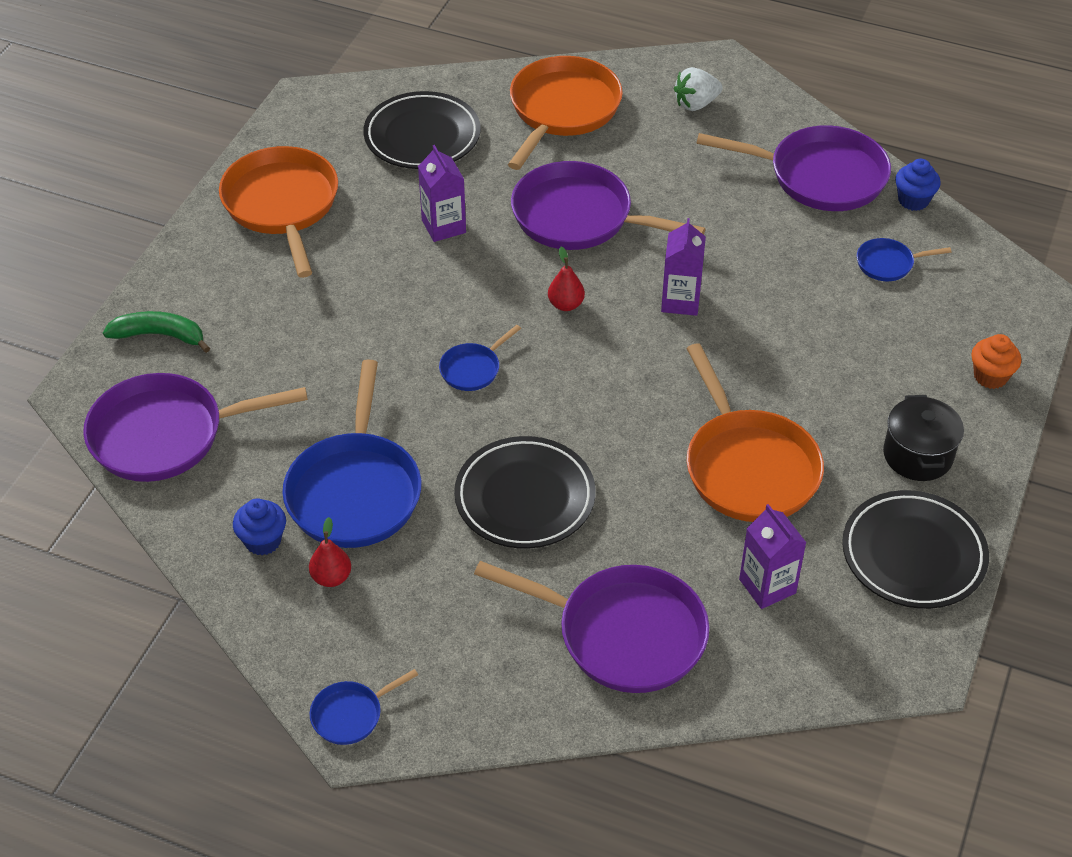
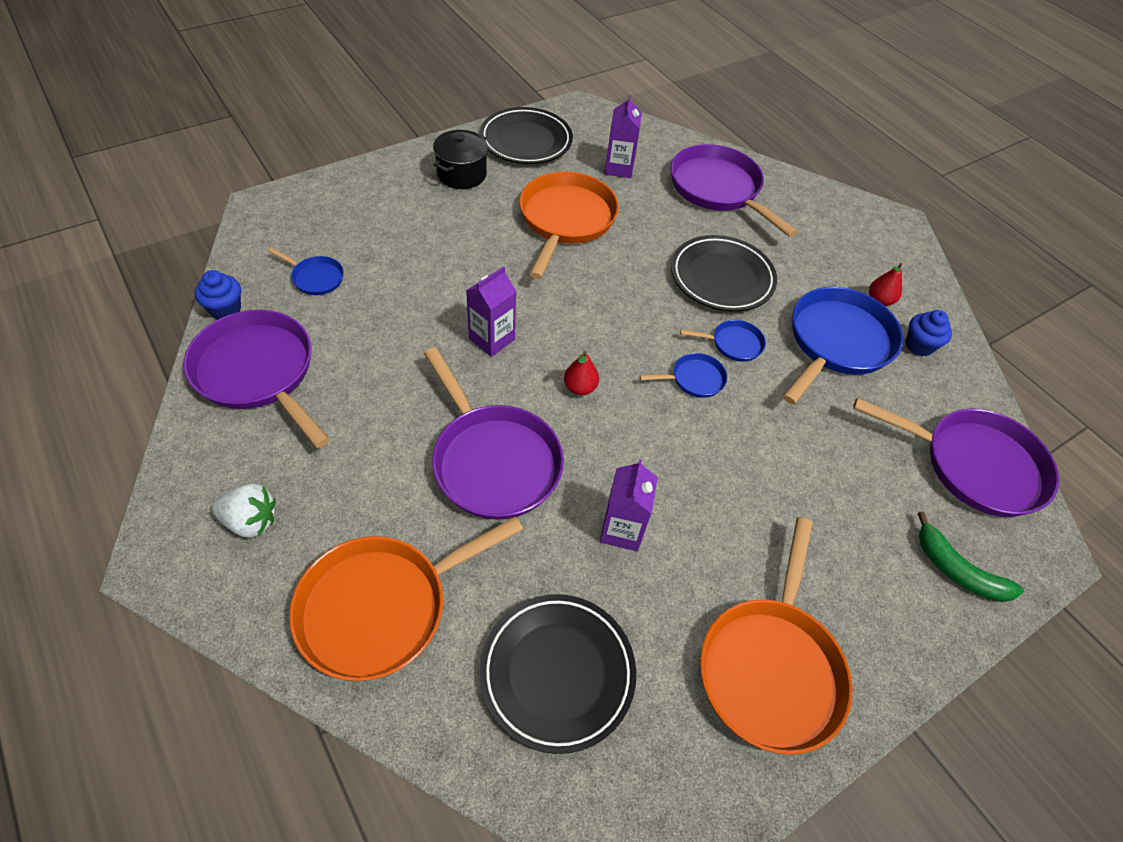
camera: 150 degrees left, 5 degrees up
blue pan [310,669,418,745] -> blue pan moved to [680,320,766,362]
orange cupcake [971,334,1021,389] -> none

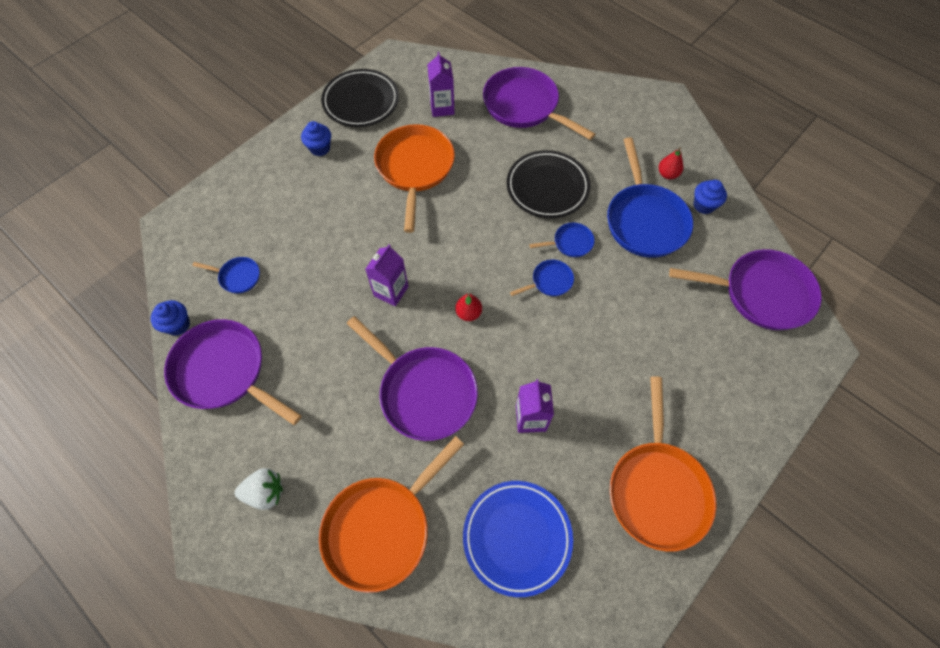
camera: 10 degrees left, 10 degrees up
black pot [433,130,488,189] -> blue cupcake [301,121,331,156]
black plate [480,594,636,754] -> blue plate [463,481,573,597]
blue pan [783,287,903,405] -> blue pan turned 150 degrees clockwise [607,137,693,258]
green banana [918,512,1024,602] -> none

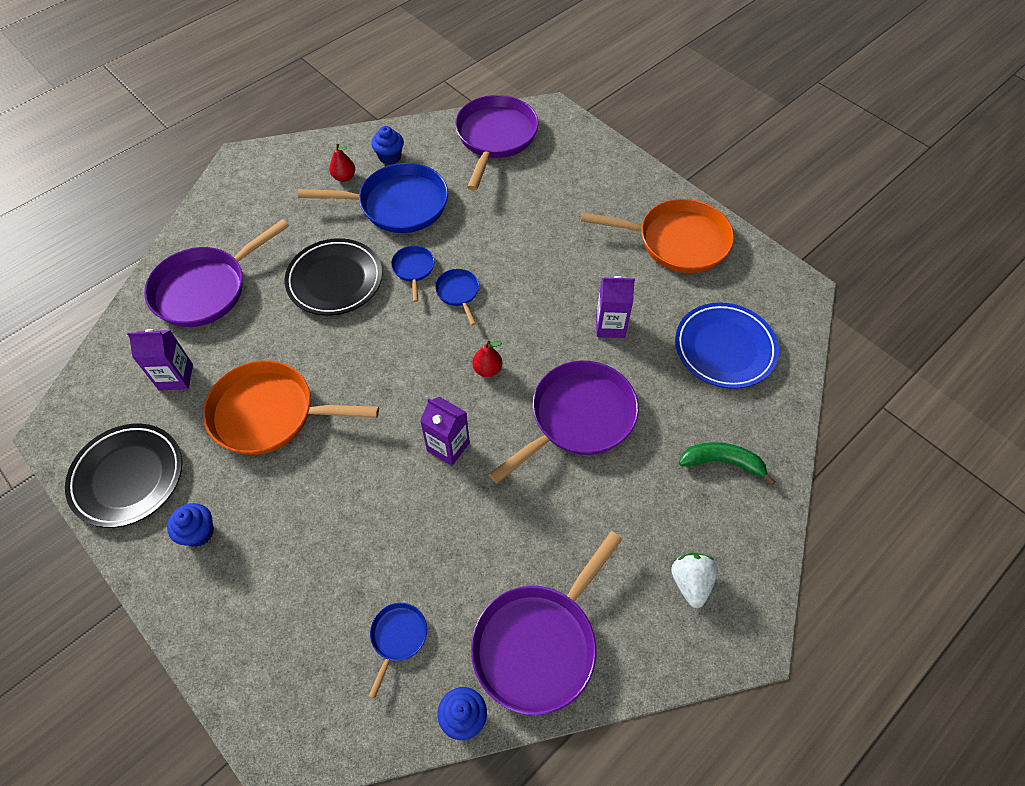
camera: 85 degrees left, 5 degrees down
orange pan [319,436,464,593] -> green banana [679,442,775,486]

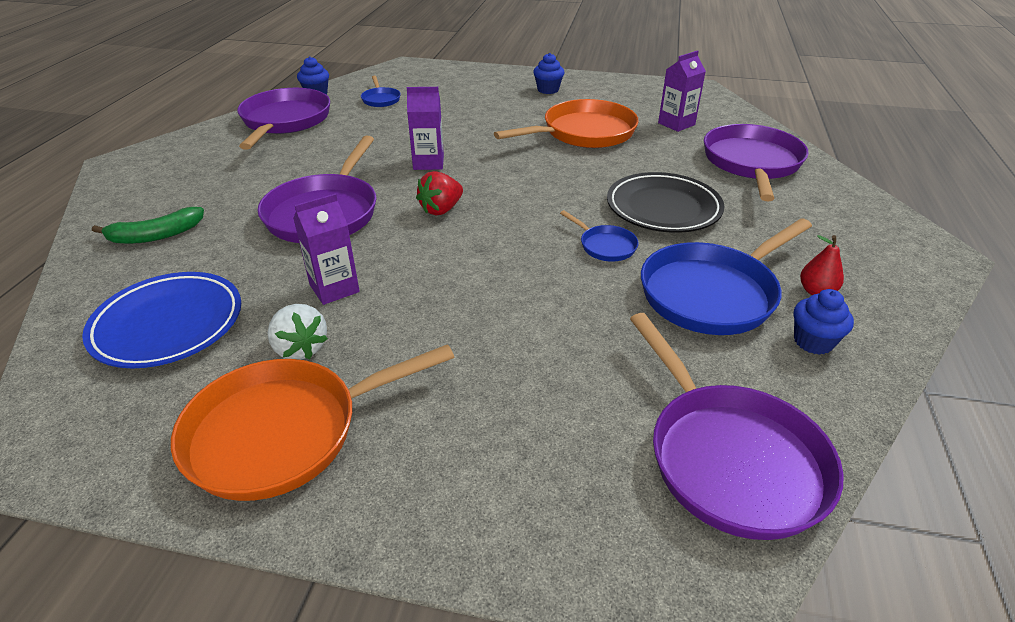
camera: 145 degrees right, 20 degrees down
black plate [65,424,182,528] -> none
blue pan [435,269,479,325] -> none
red pear [472,341,502,377] -> red strawberry [416,171,463,216]
white strawberry [671,553,718,608] -> white strawberry moved to [268,304,328,360]

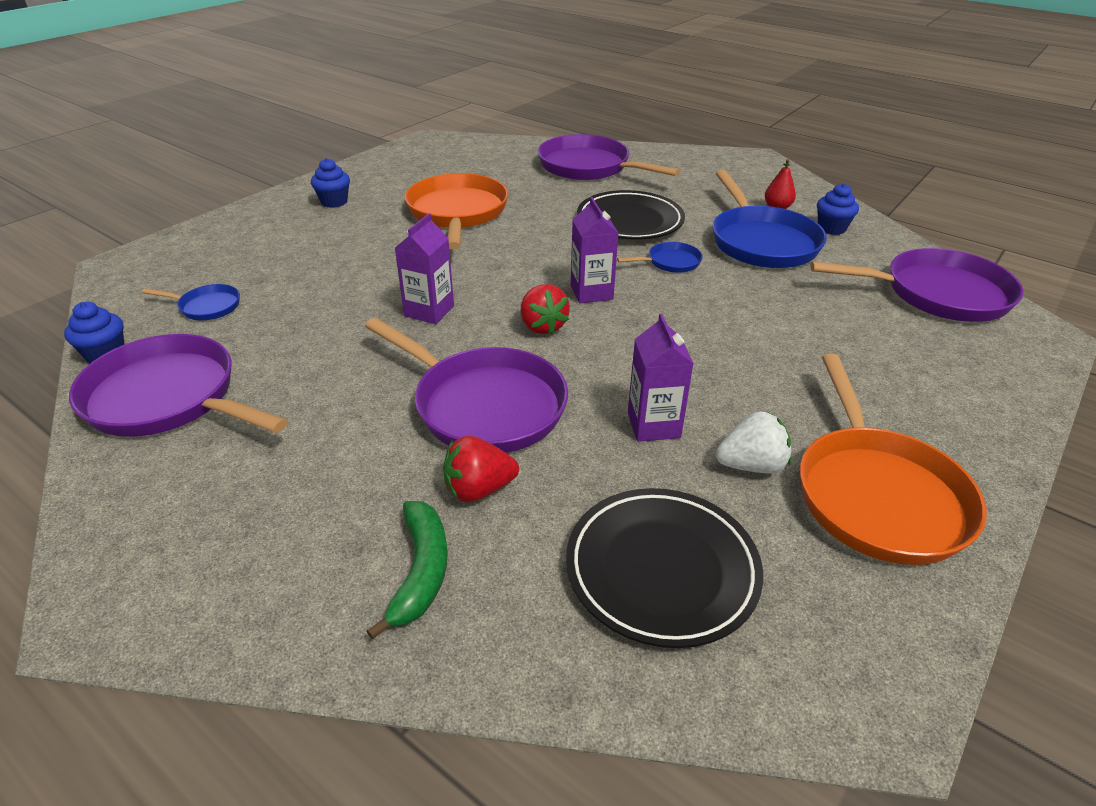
camera: 65 degrees left, 0 degrees up
blue plate [82,272,241,368] -> black plate [566,488,763,648]
purple carton [658,50,706,132] -> purple carton moved to [571,197,618,303]
none -> red strawberry [443,436,519,502]

